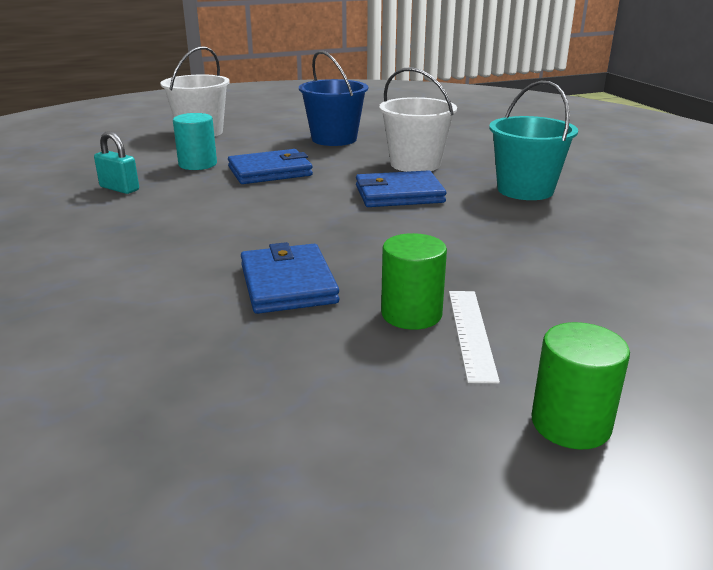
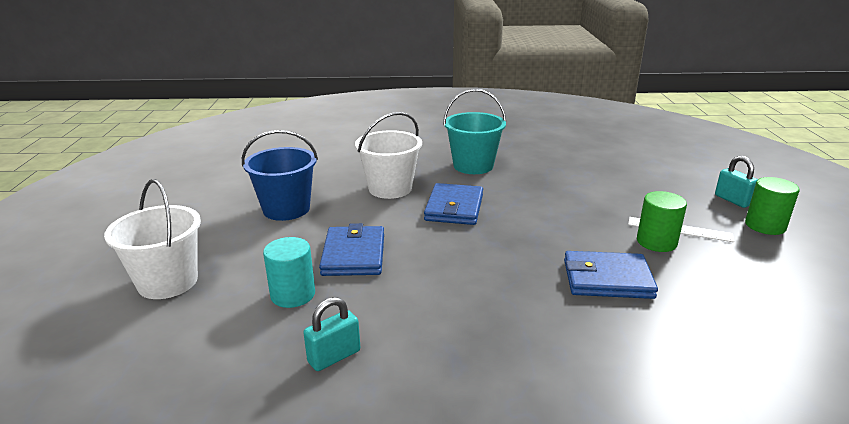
camera: 70 degrees left, 0 degrees up
none -> turquoise padlock [715,156,758,208]

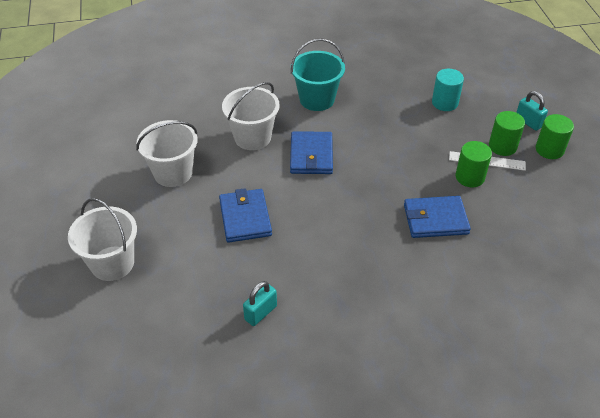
camera: 10 degrees left, 20 degrees up
blue bucket [242,130,318,221] -> white bucket [136,120,198,187]
turquoise cylinder [263,237,315,308] -> turquoise cylinder moved to [432,69,464,111]
none -> green cylinder [489,111,525,156]

